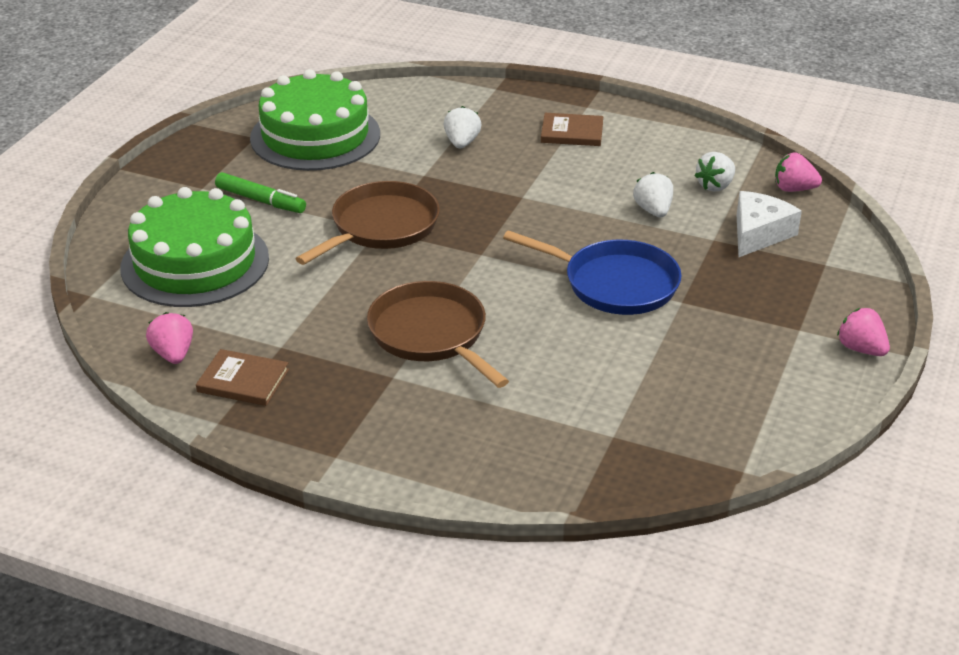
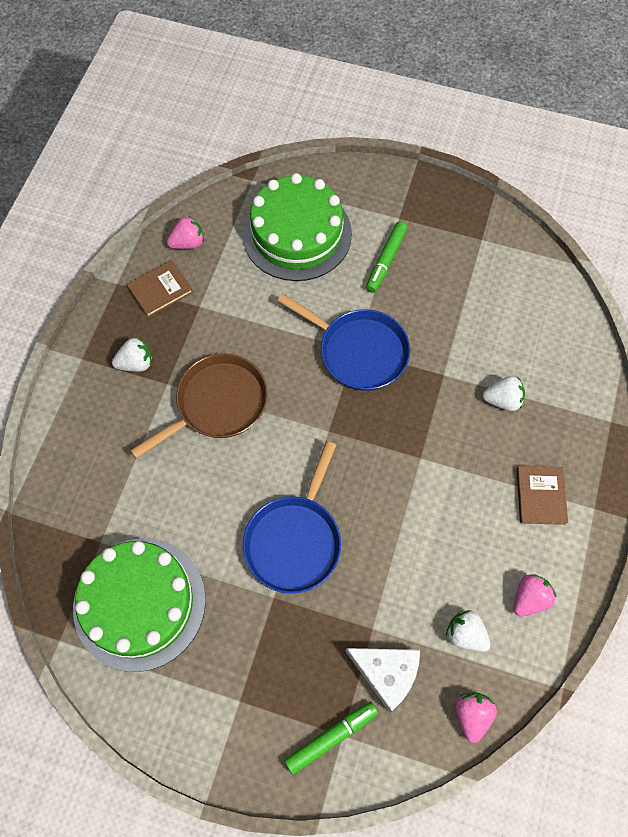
camera: 85 degrees right, 30 degrees up
brown book [196,349,289,406] -> brown book turned 45 degrees clockwise [127,260,193,317]
green cake [250,69,380,171] -> green cake moved to [73,538,206,672]
brown pan [295,181,440,265] -> blue pan [278,294,410,391]
white strawberry [633,172,673,217] -> white strawberry moved to [112,338,152,372]
pink strawberry [837,308,890,356] -> pink strawberry moved to [514,574,556,617]
none -> green marker [284,702,378,775]

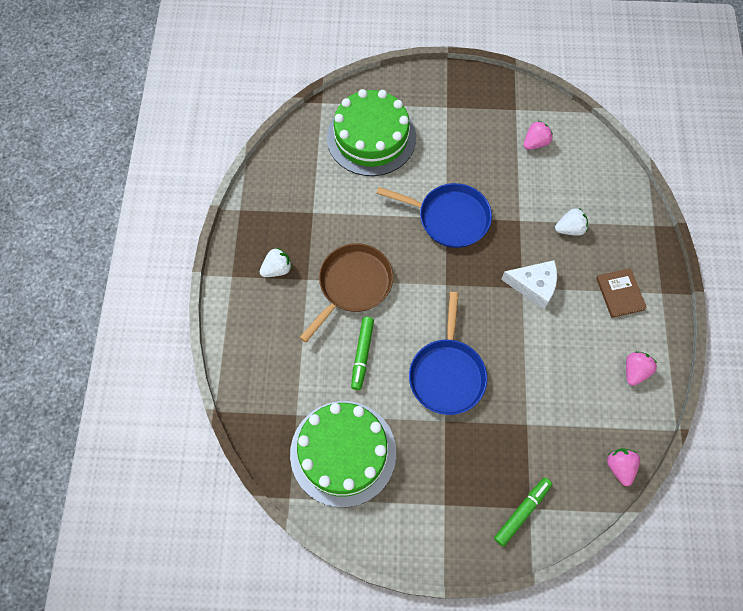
camera: 15 degrees left, 0 degrees up
brown book [127,260,193,317] -> none
pink strawberry [167,216,204,249] -> pink strawberry moved to [524,121,553,150]
white cheese [346,648,420,712] -> white cheese moved to [501,260,557,309]
green marker [366,222,408,293] -> green marker moved to [351,317,374,390]
white strawberry [446,610,491,652] -> none

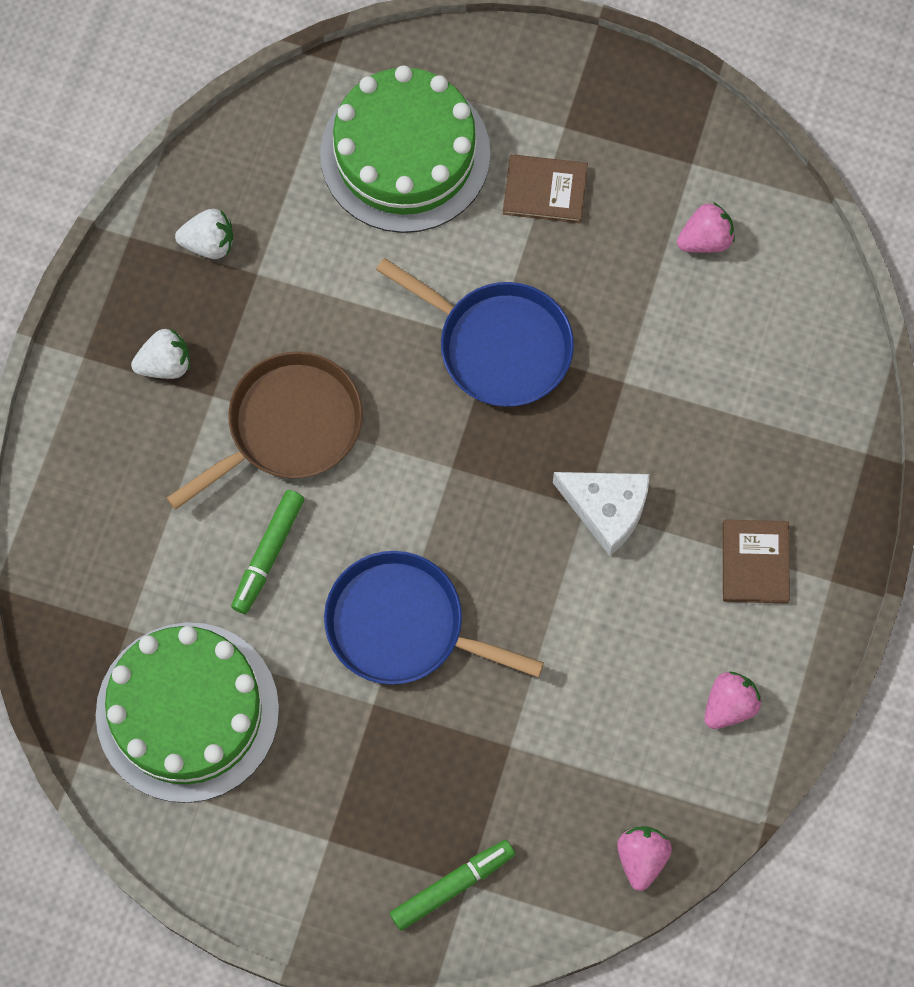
camera: 15 degrees right, 5 degrees up
blue pan [409,292,487,415] -> blue pan turned 90 degrees clockwise [324,551,544,685]
white strawberry [555,208,588,236] -> white strawberry moved to [175,209,233,259]
none -> brown book [503,154,588,223]

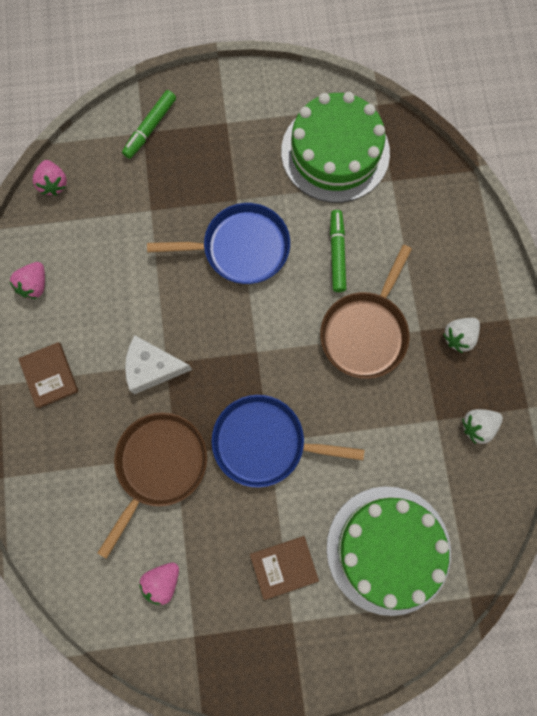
camera: 155 degrees right, 5 degrees up
none -> brown pan [98,412,207,559]

